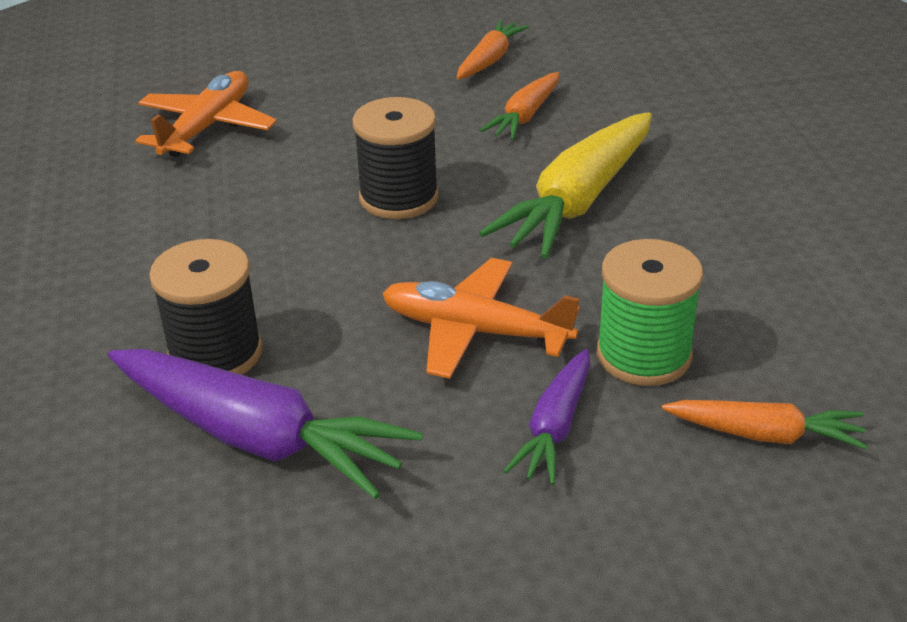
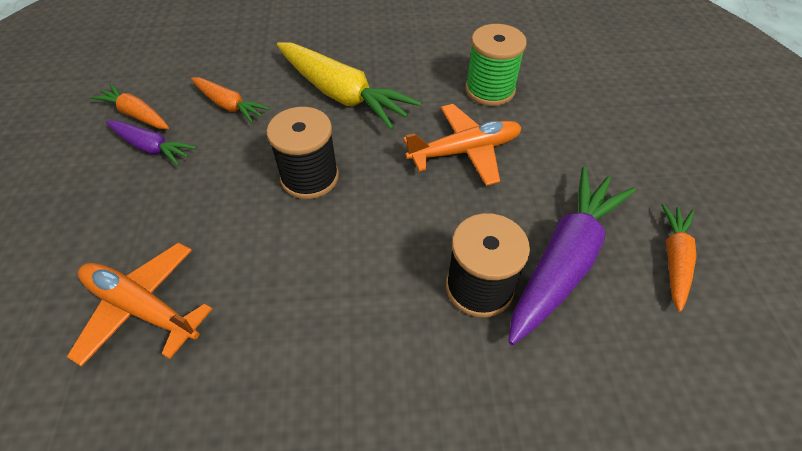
camera: 85 degrees left, 15 degrees up
orange plane [382,258,580,379] -> orange plane turned 135 degrees counterclockwise [403,104,522,186]
purple carrot [503,349,590,485] -> purple carrot moved to [106,120,197,166]
orange carrot [662,400,867,450] -> orange carrot moved to [661,204,697,312]

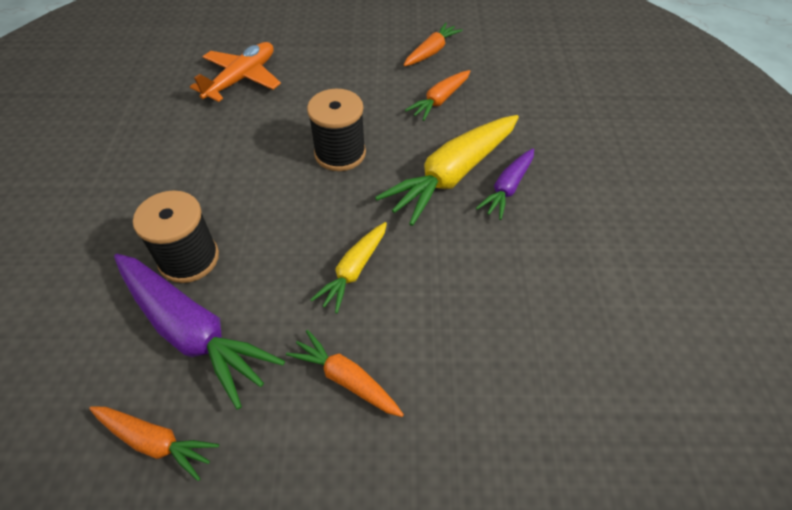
camera: 95 degrees right, 0 degrees up
purple carrot [106,120,197,166] -> purple carrot moved to [476,148,534,220]
orange plane [403,104,522,186] -> yellow carrot [310,222,387,313]
green spool [465,24,527,106] -> none
none -> orange carrot [286,330,404,417]

